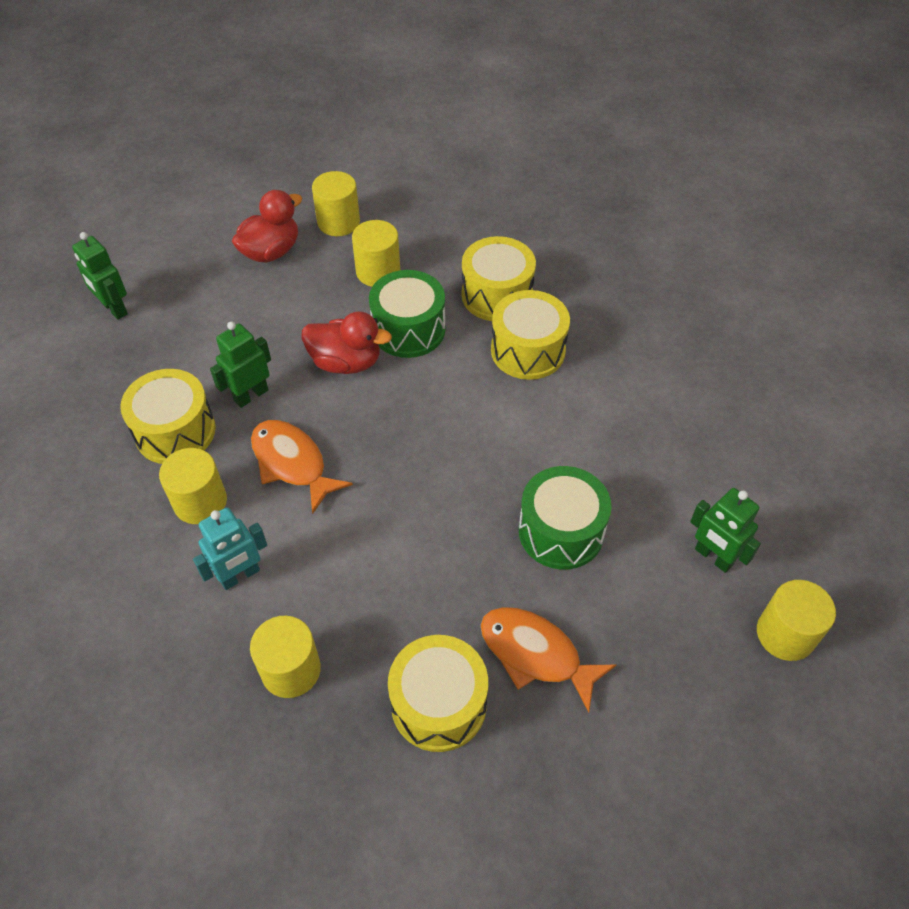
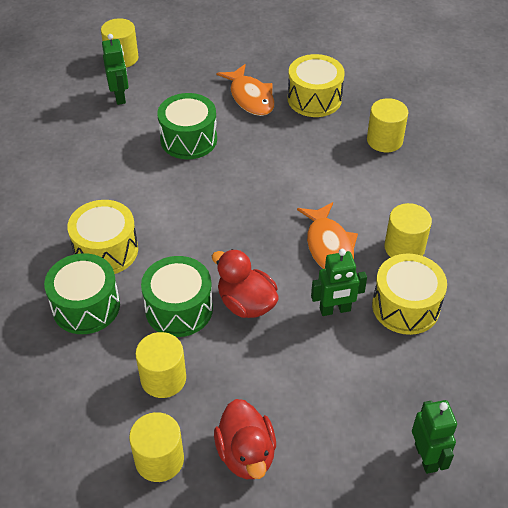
camera: 150 degrees left, 5 degrees down
turquoise robot [193,507,267,590] -> none
red duck [232,190,302,263] -> red duck turned 90 degrees counterclockwise [214,399,276,479]
yellow drum [462,236,536,321] -> green drum [44,253,120,334]

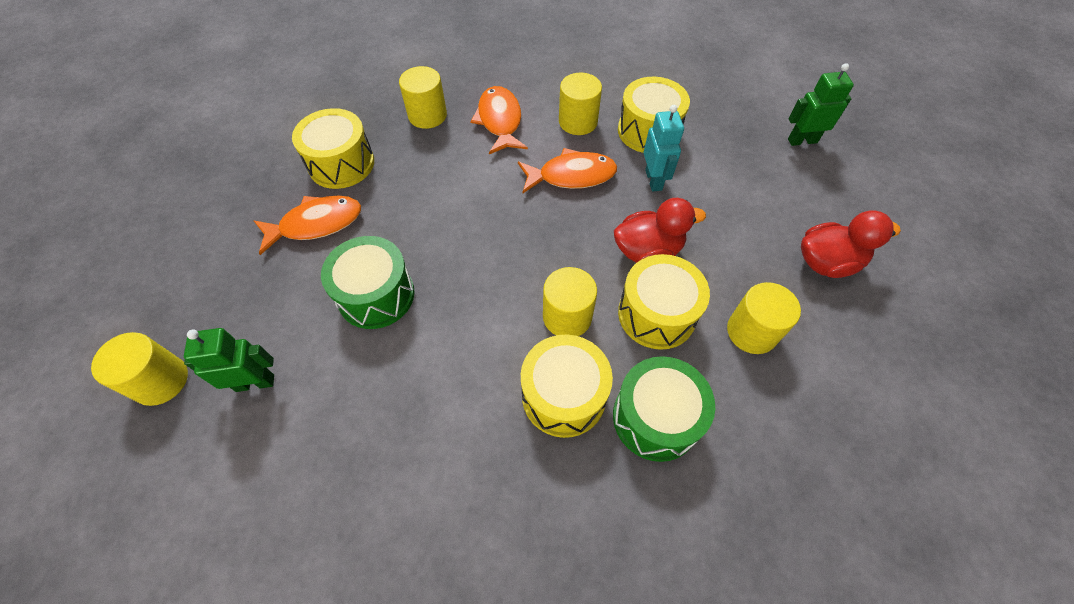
camera: 85 degrees left, 10 degrees up
yellow cylinder [129,412,184,482] -> yellow cylinder moved to [543,267,597,336]
green drum [141,256,213,337] -> yellow drum [618,254,710,350]
red duck [212,249,278,318] -> red duck turned 150 degrees counterclockwise [614,198,706,263]
green robot [311,249,367,316] -> turquoise robot [644,105,684,191]
none -> orange fish [470,86,528,154]

